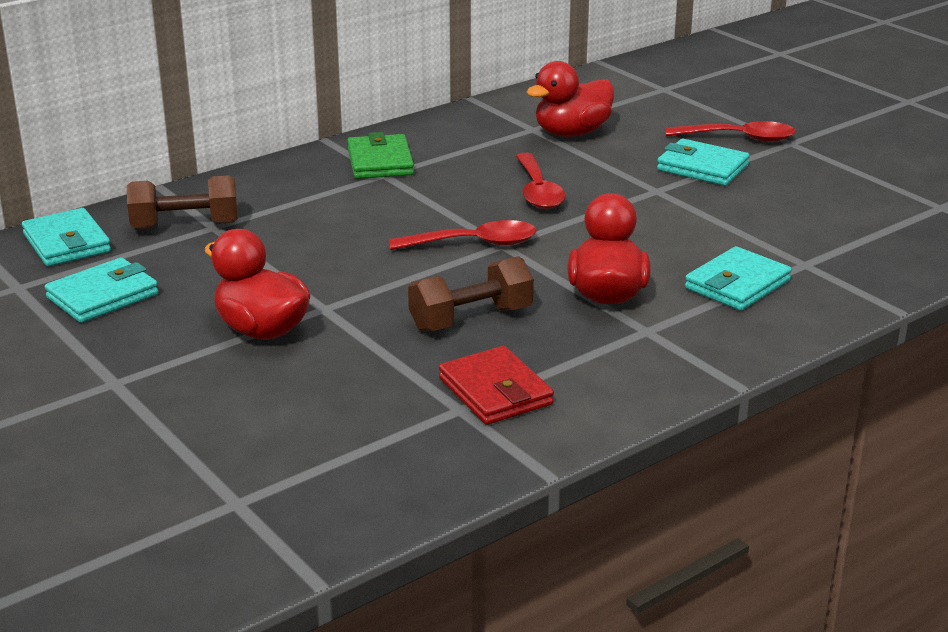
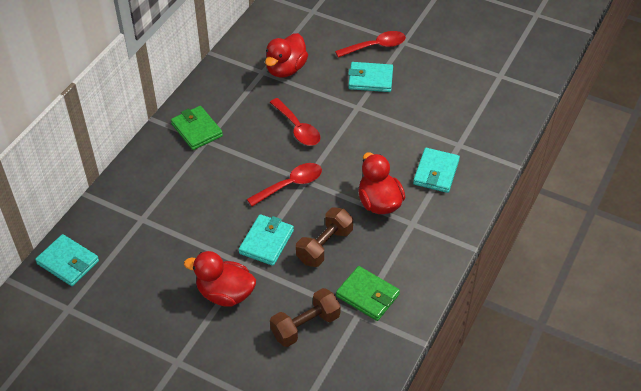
camera: 25 degrees left, 20 degrees up
turquoise wallet [45,257,158,323] -> turquoise wallet moved to [239,214,294,266]
brown dumbbell [127,175,238,229] -> brown dumbbell moved to [270,288,341,347]
red wallet [439,346,554,425] -> green wallet [336,266,400,321]

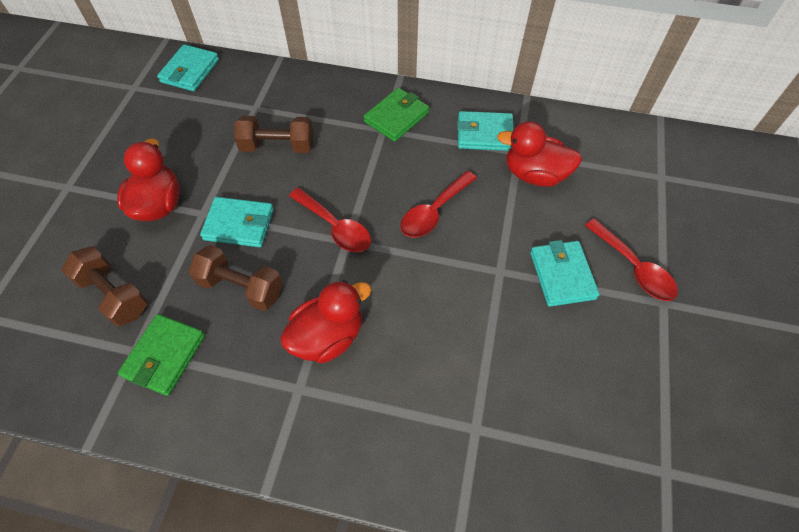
camera: 75 degrees right, 10 degrees up
turquoise wallet [413,148,460,193] -> turquoise wallet moved to [457,111,514,151]
none -> brown dumbbell [234,116,313,153]

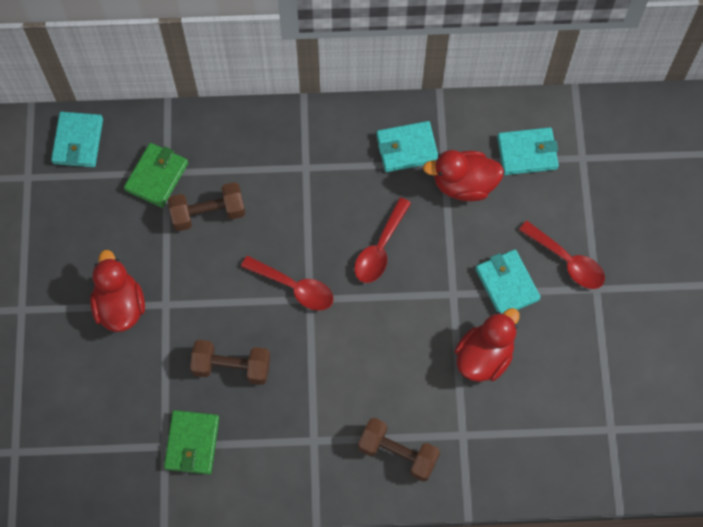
camera: 15 degrees left, 10 degrees up
brown dumbbell [61,246,148,326] -> brown dumbbell moved to [358,418,440,482]
turquoise wallet [200,197,274,247] -> turquoise wallet moved to [497,127,559,175]
red duck [280,280,371,363] -> red duck moved to [455,308,520,382]
green wallet [364,88,429,142] -> green wallet moved to [124,143,188,208]

